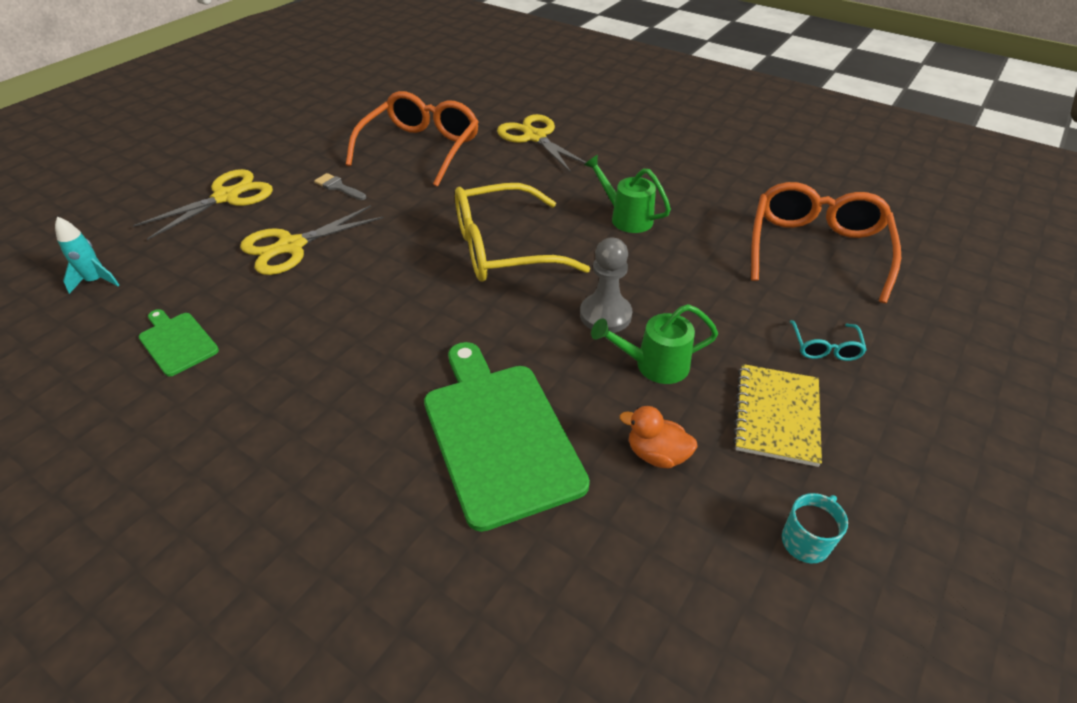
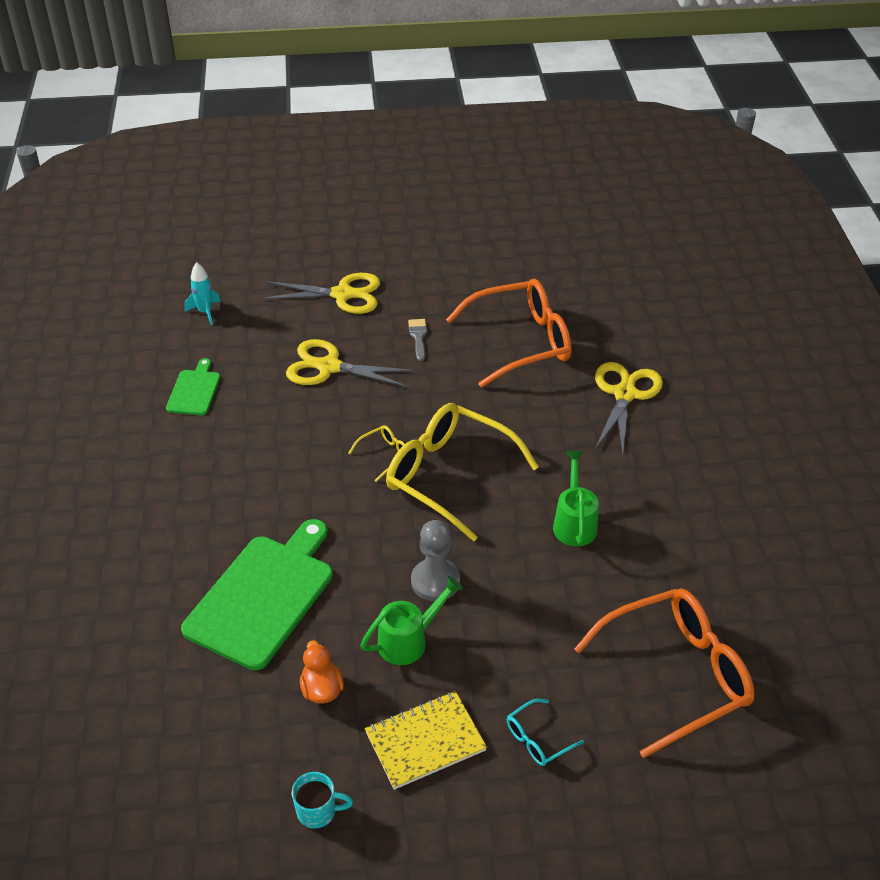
camera: 50 degrees right, 0 degrees up
green watering can [591,304,718,384] -> green watering can turned 105 degrees clockwise [360,576,463,665]
none -> yellow glasses [349,425,405,482]

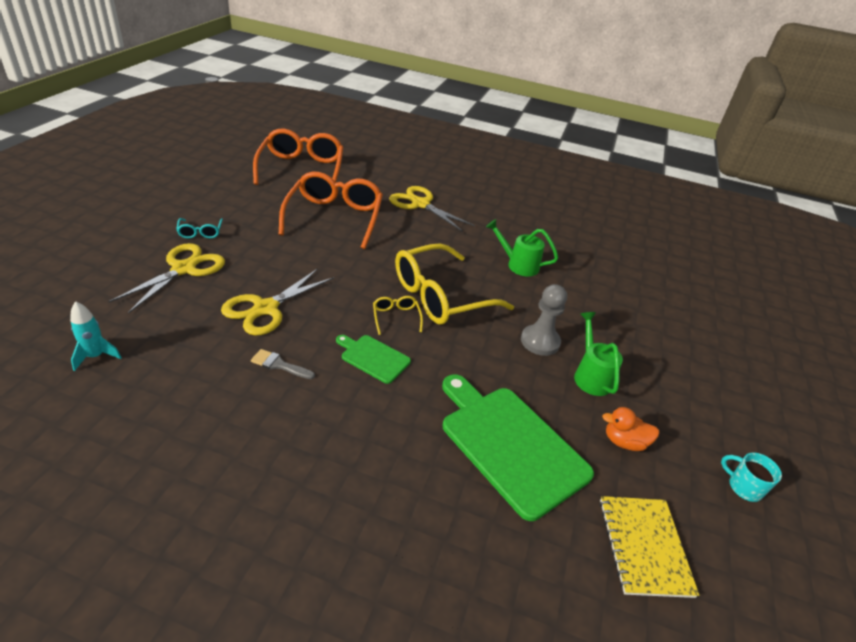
camera: 70 degrees left, 5 degrees down
green cutting board [166,358,220,415] -> green cutting board moved to [336,335,411,384]
turquoise mug [292,772,353,829] -> turquoise mug turned 75 degrees counterclockwise [721,453,782,502]
yellow notebook [365,691,487,790] -> yellow notebook moved to [600,496,699,598]
grey brush [408,319,427,361] -> grey brush moved to [251,349,315,379]
turquoise glasses [507,699,584,766] -> turquoise glasses moved to [176,218,223,239]
orange glasses [574,588,755,758] -> orange glasses moved to [253,129,344,185]

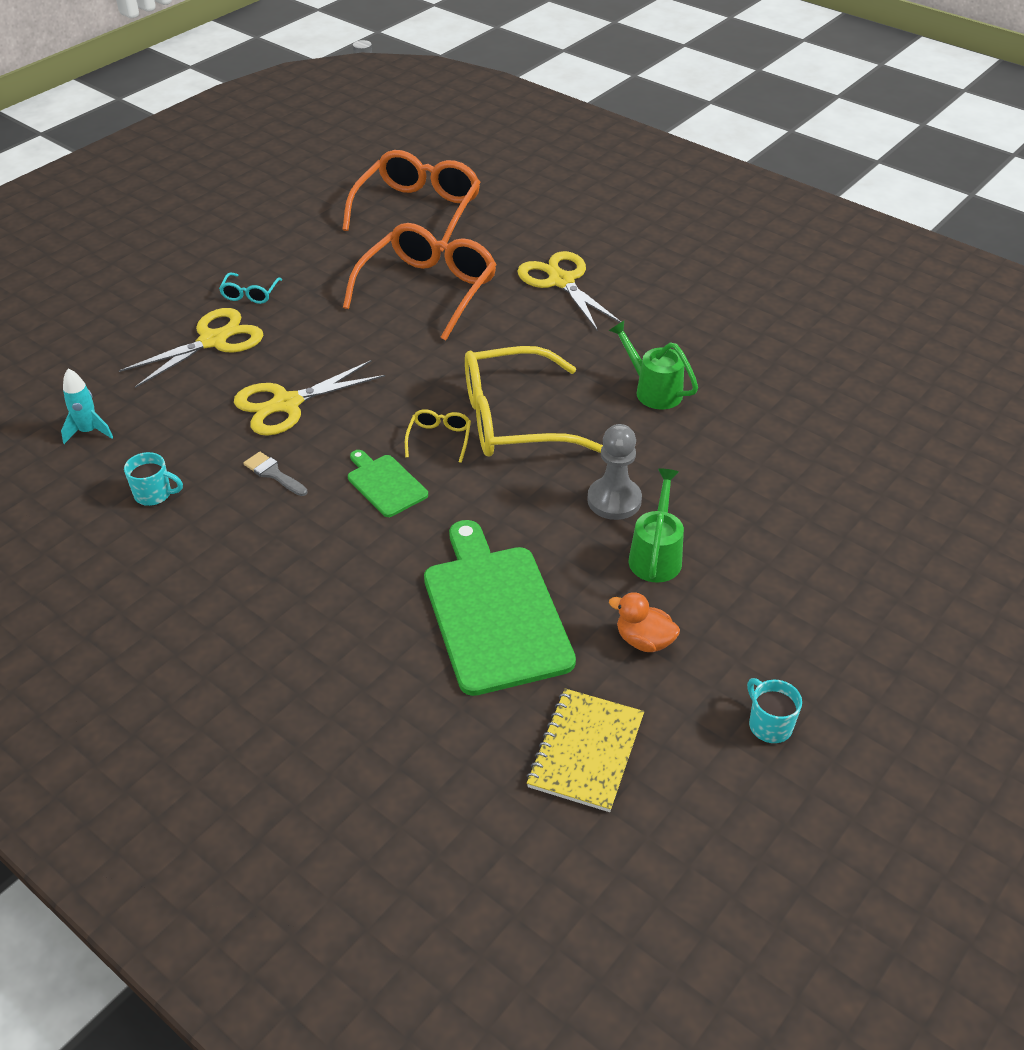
camera: 25 degrees right, 5 degrees up
none -> turquoise mug [124,452,183,506]

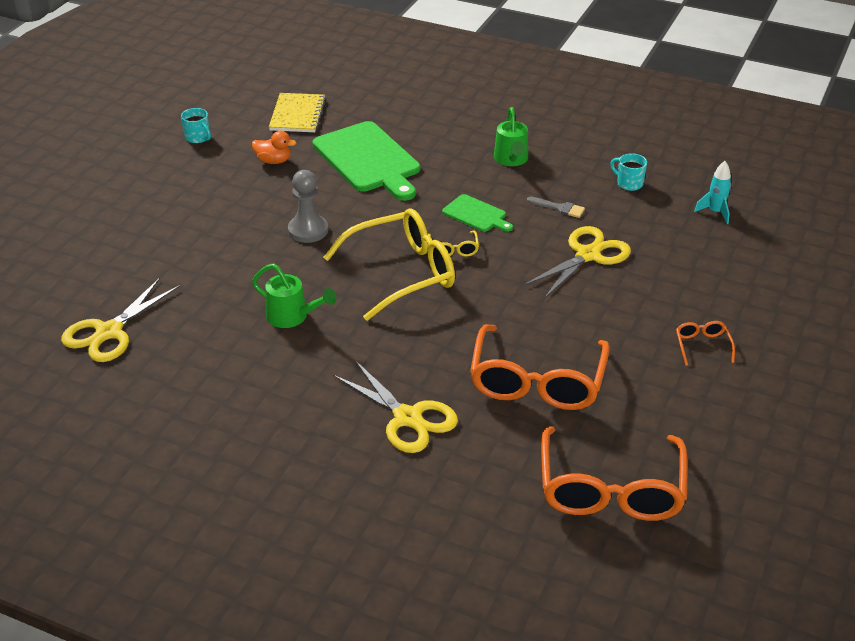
camera: 165 degrees right, 5 degrees down
yellow scissors [119,308,263,388] -> yellow scissors moved to [61,278,180,362]
turquoise mug [124,452,183,506] -> turquoise mug turned 45 degrees clockwise [610,153,647,191]
turquoise glasses [219,272,282,304] -> orange glasses [676,321,735,366]
green watering can [629,469,684,582] -> green watering can moved to [494,107,528,166]

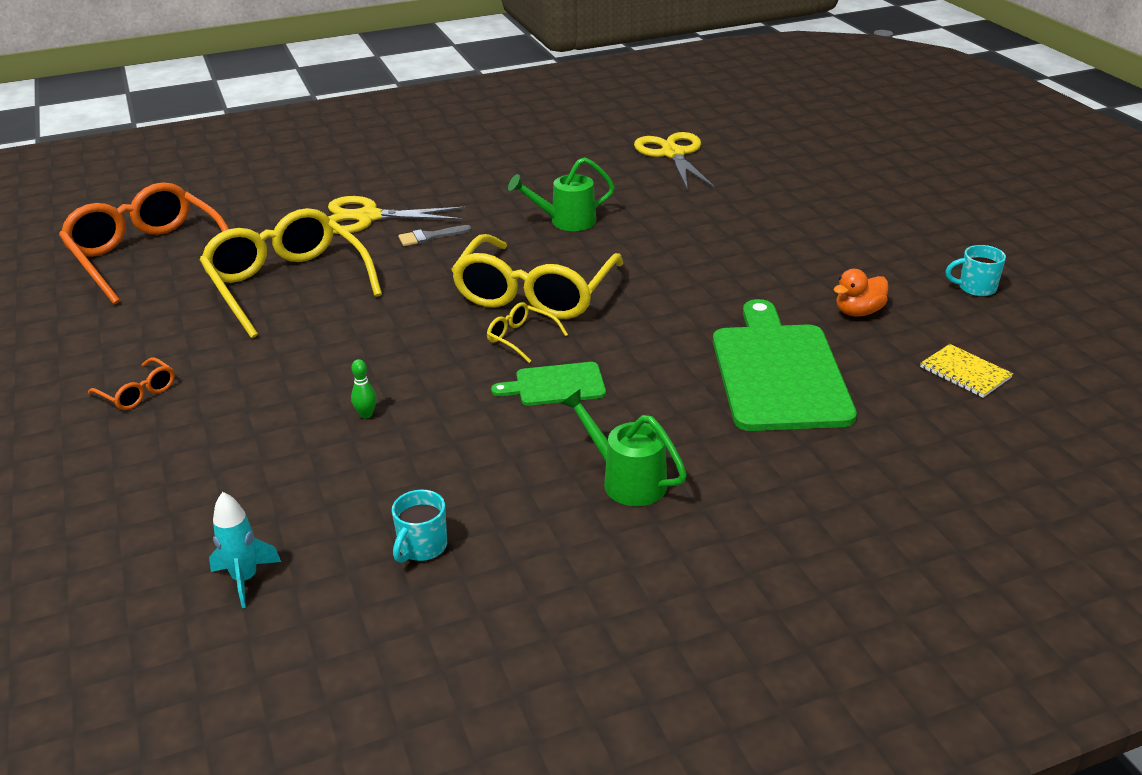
camera: 135 degrees right, 5 degrees down
yellow notebook [269,93,326,132] -> yellow notebook [920,344,1013,398], size x0.66
grey pawn [288,170,328,243] -> none
green cutting board [312,121,420,201] -> green cutting board turned 75 degrees clockwise [713,299,857,431]
orange glasses [470,324,610,410] -> yellow glasses [200,208,382,338]
yellow scissors [524,226,631,299] -> green bowling pin [351,359,377,419]
grey brush [527,197,585,218] -> grey brush moved to [398,225,472,246]
turquoise mug [610,153,647,191] -> turquoise mug turned 120 degrees clockwise [392,490,447,563]

